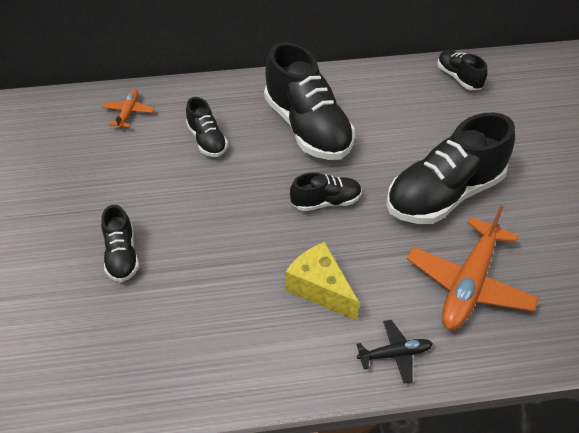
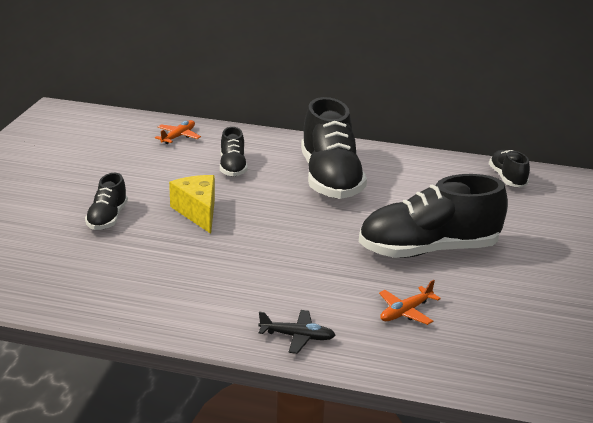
camera: 20 degrees right, 20 degrees down
yellow cheese [285,242,359,321] -> yellow cheese moved to [169,175,215,234]
black shoe [290,172,362,211] -> none
orange plane [407,205,539,330] -> orange plane [379,280,441,325], size x0.50

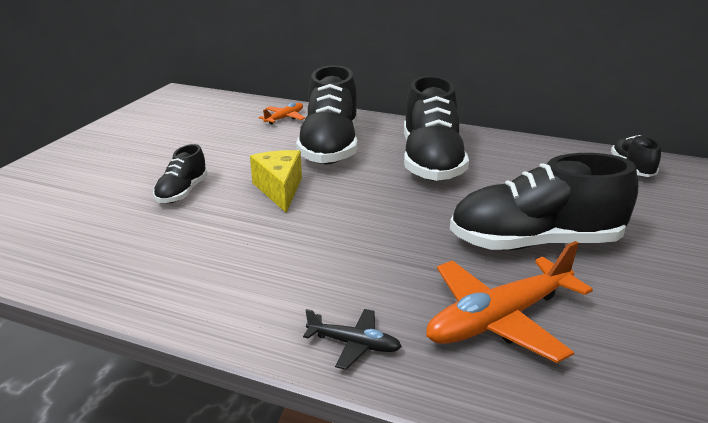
camera: 10 degrees right, 0 degrees up
black shoe [220,127,248,176] -> black shoe [296,65,357,164], size x1.99
orange plane [379,280,441,325] -> orange plane [426,241,593,363], size x2.00

